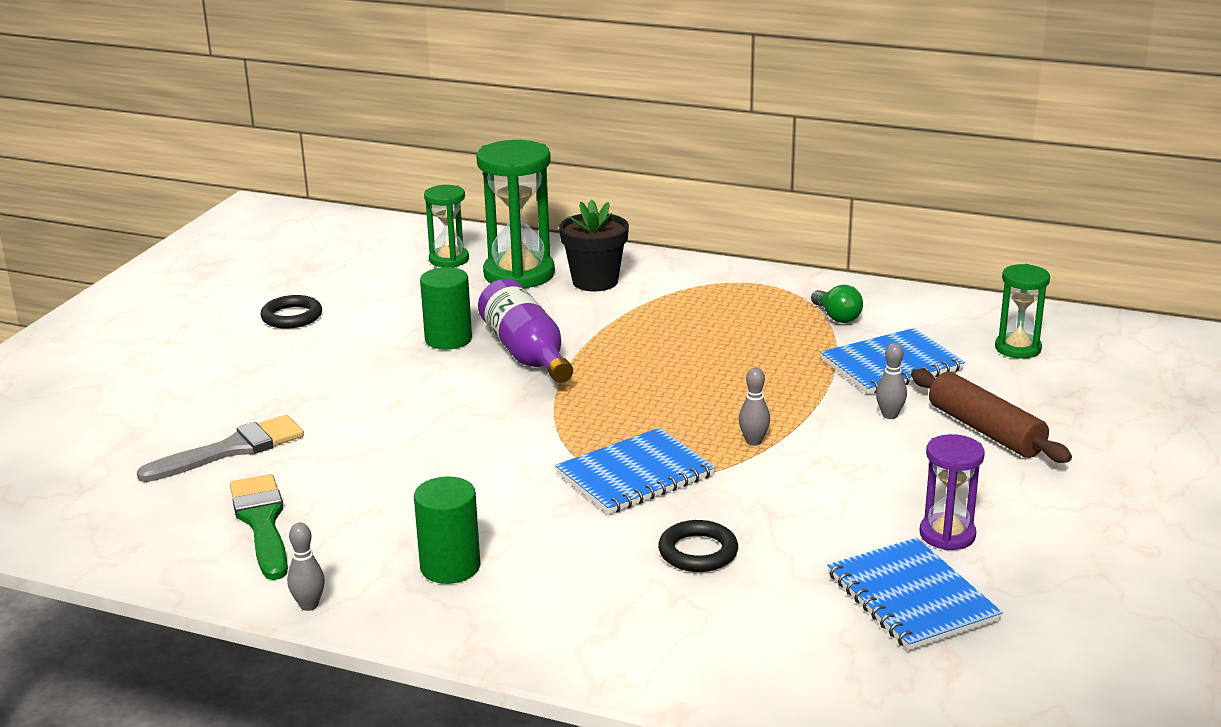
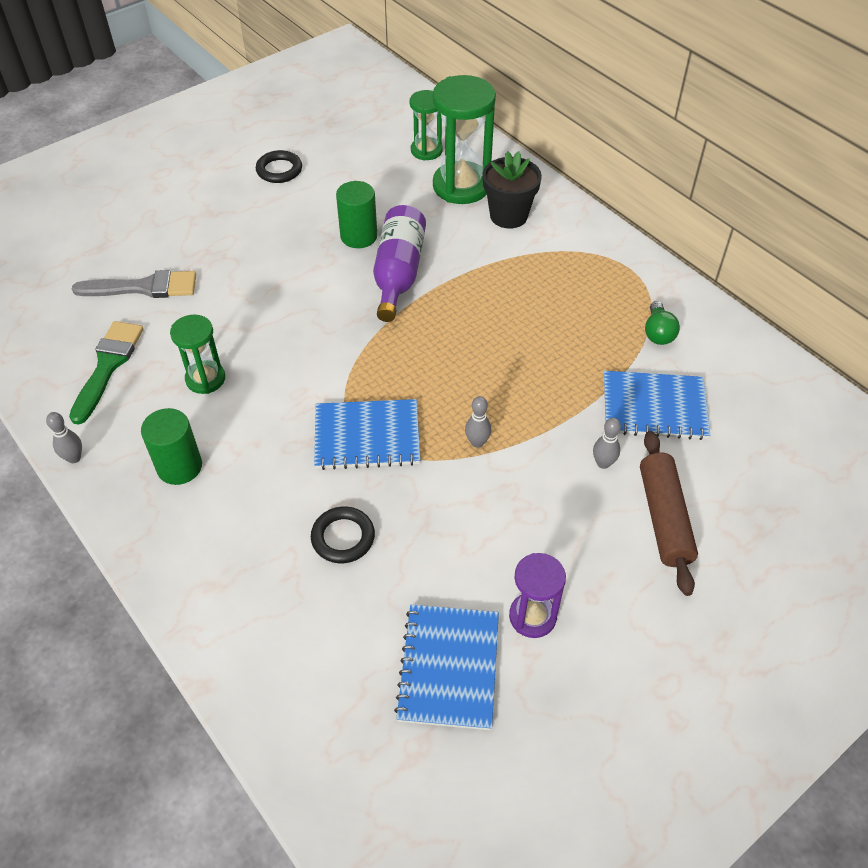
camera: 30 degrees right, 25 degrees up
green hourglass [995,264,1050,359] -> green hourglass moved to [170,315,225,394]

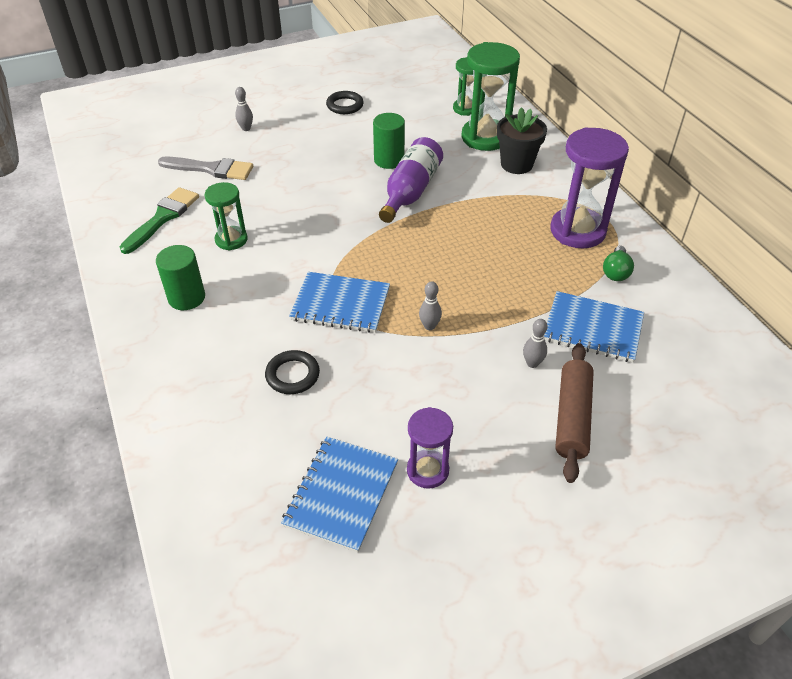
camera: 15 degrees right, 5 degrees down
grey bowling pin [46,412,82,463] -> grey bowling pin moved to [235,87,253,131]
none -> purple hourglass [550,127,629,248]

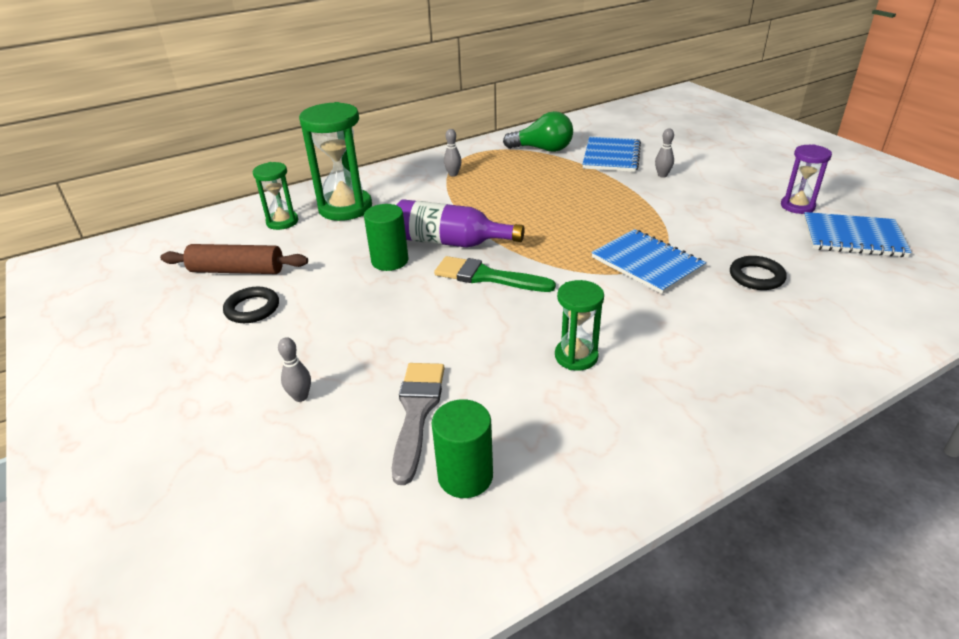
camera: 95 degrees left, 10 degrees down
green brush [120,187,199,254] -> green brush moved to [434,256,556,292]
green cylinder [156,245,205,310] -> green cylinder moved to [432,399,493,498]
blue notebook [289,272,390,333] -> blue notebook turned 45 degrees counterclockwise [591,229,706,294]
grey bowling pin [419,281,442,330] -> grey bowling pin moved to [444,129,462,177]
black flower pot [497,107,547,174] -> none
purple hourglass [550,127,629,248] -> none
brown rolling pin [555,343,594,483] -> brown rolling pin moved to [160,244,308,274]
green light bulb [603,246,634,281] -> green light bulb [503,111,573,152], size x1.63

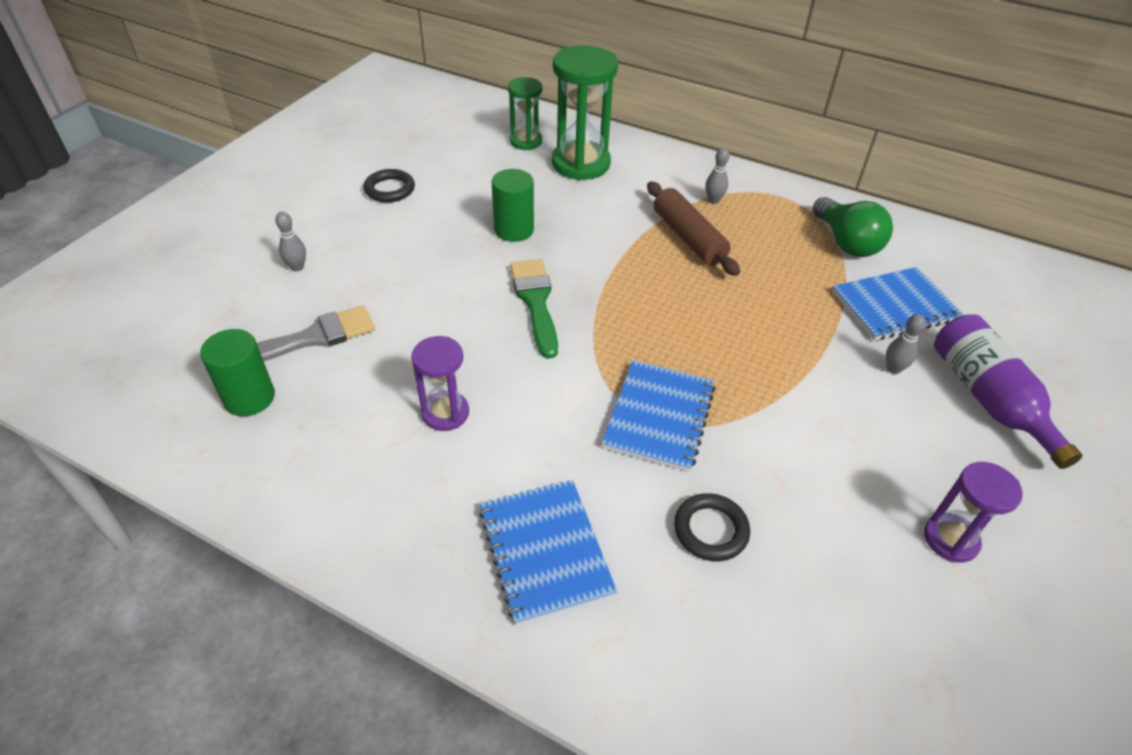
camera: 55 degrees right, 10 degrees up
brown rolling pin [160,244,308,274] -> brown rolling pin moved to [647,181,740,276]
purple bottle [397,199,525,248] -> purple bottle moved to [934,314,1082,469]
green hourglass [555,280,604,370] -> purple hourglass [411,336,469,431]
blue notebook [804,212,912,257] -> blue notebook moved to [479,480,617,625]

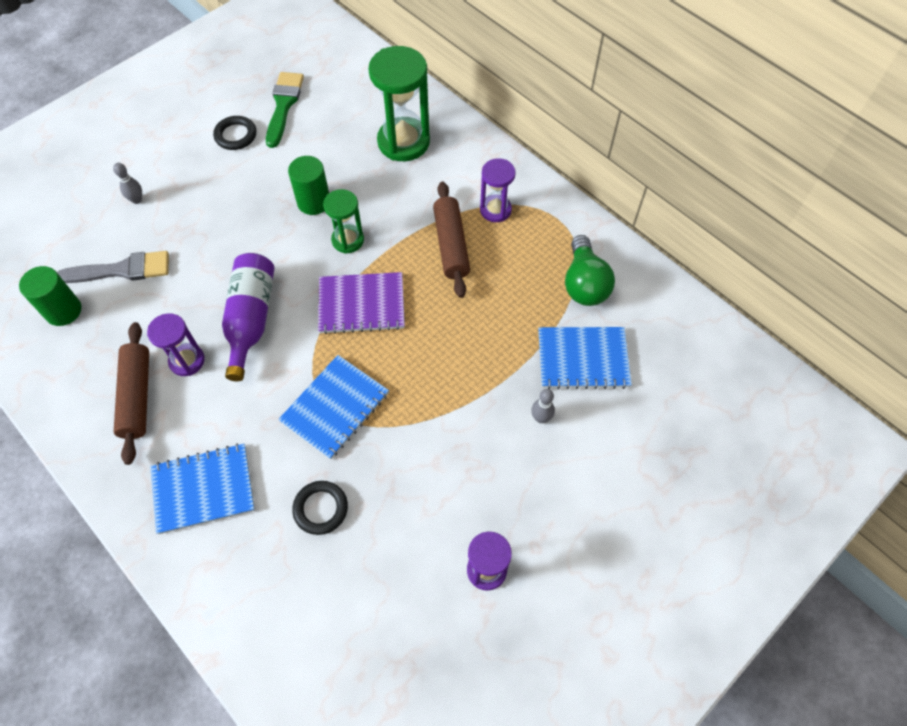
camera: 20 degrees right, 15 degrees up
blue notebook [479,480,617,625] -> blue notebook turned 75 degrees clockwise [150,444,255,534]
green hourglass [508,77,542,150] -> green hourglass moved to [323,189,364,254]
green brush [510,259,558,359] -> green brush moved to [266,72,304,148]
grey bowling pin [705,148,729,204] -> purple hourglass [480,158,516,222]
purple bottle [934,314,1082,469] -> purple bottle moved to [222,253,275,381]
none -> brown rolling pin [114,322,149,465]
none -> purple notebook [318,272,405,334]

